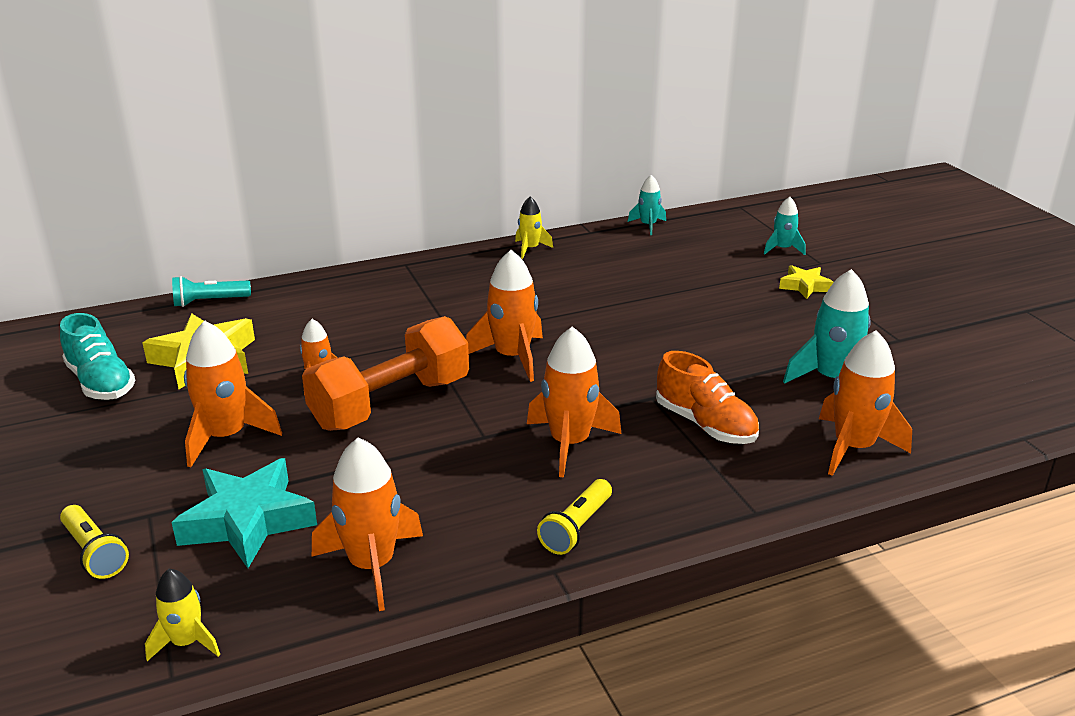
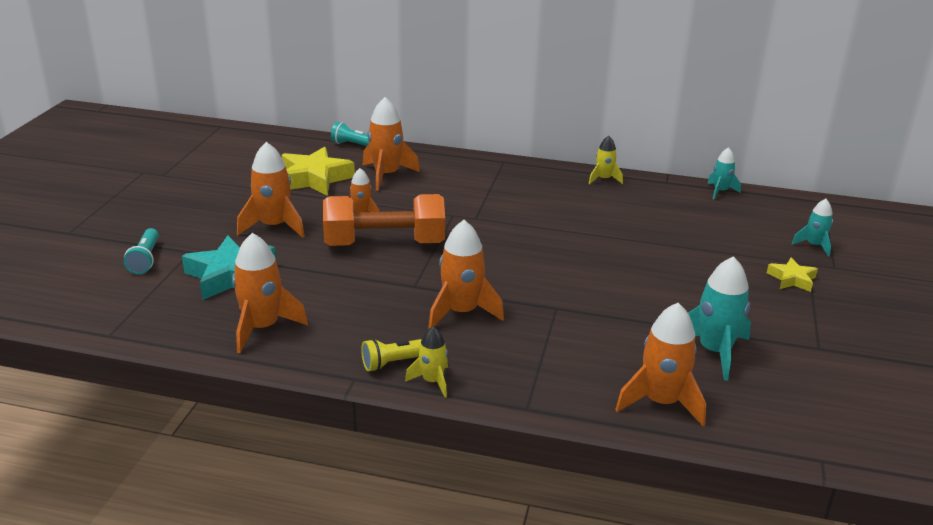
camera: 35 degrees right, 0 degrees up
turquoise shoe [60,313,136,400] -> none
yellow flashlight [60,505,129,579] -> turquoise flashlight [124,228,159,274]
yellow rocket [145,569,220,661] -> yellow rocket moved to [405,326,448,398]
orange rocket [466,250,543,382] -> orange rocket moved to [363,97,420,191]
orange shoe [656,351,759,444] -> none

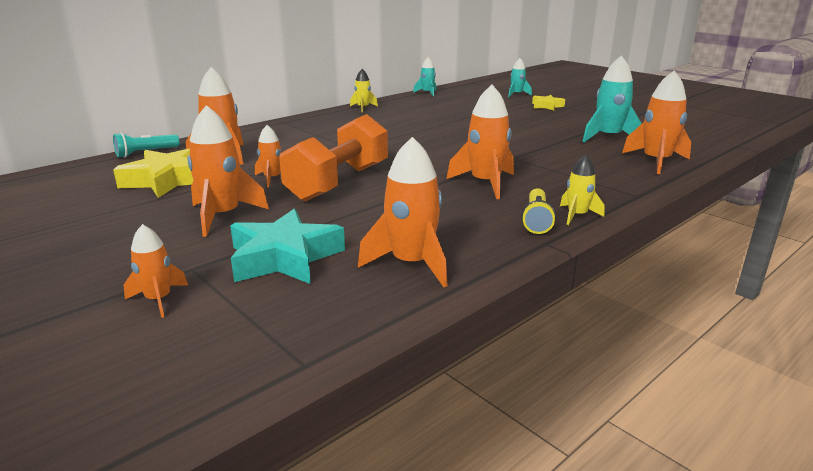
camera: 55 degrees left, 5 degrees down
turquoise flashlight [124,228,159,274] -> orange rocket [124,224,188,318]

